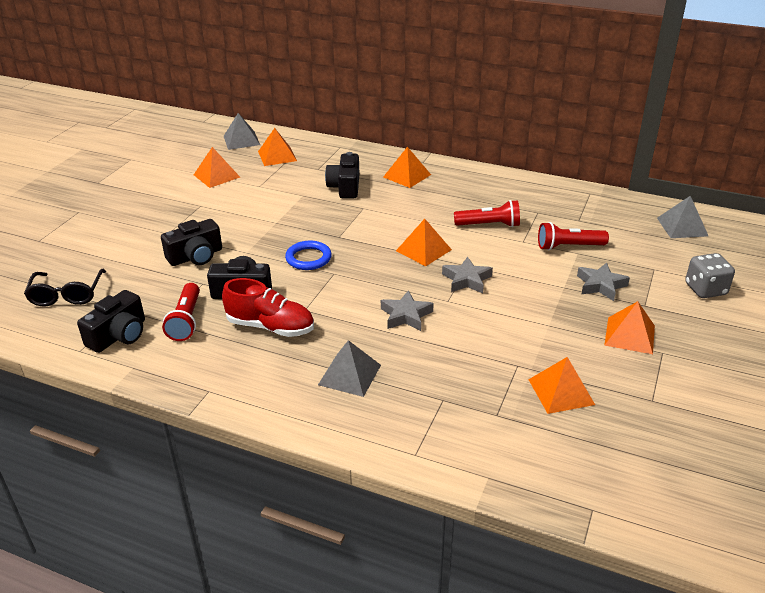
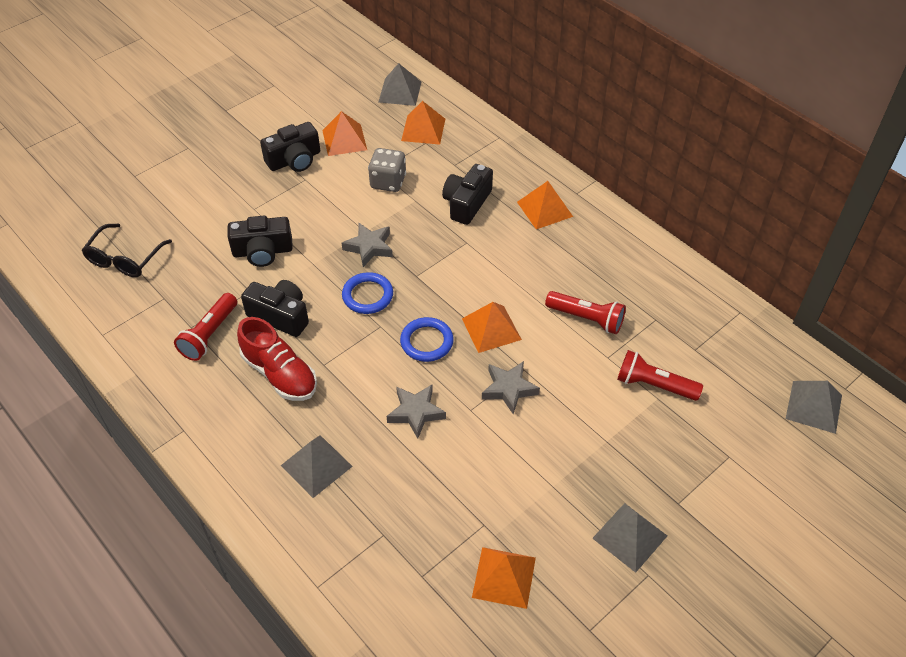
camera: 25 degrees right, 15 degrees up
black camera [77,290,145,353] -> black camera moved to [260,122,320,172]
grey star [577,263,630,301] -> grey star moved to [342,222,393,267]
orange pyramid [604,301,655,354] -> grey pyramid [592,503,667,573]
grey dice [685,253,735,298] -> grey dice moved to [368,148,406,192]
none -> blue ring [400,317,454,362]

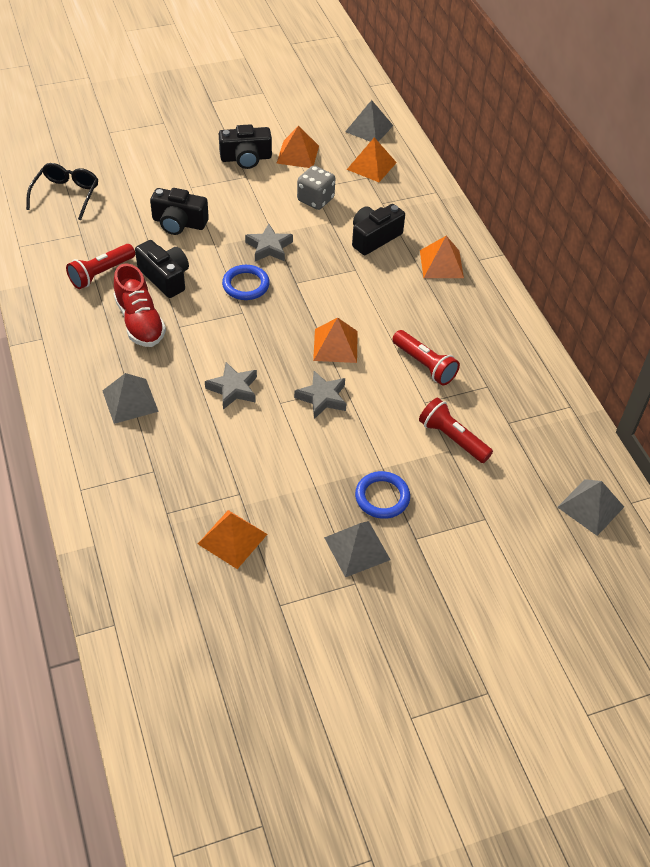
camera: 20 degrees right, 0 degrees up
black glasses [81,224,172,277] -> black glasses turned 150 degrees clockwise [26,163,98,220]
blue ring [400,317,454,362] -> blue ring moved to [355,471,410,519]

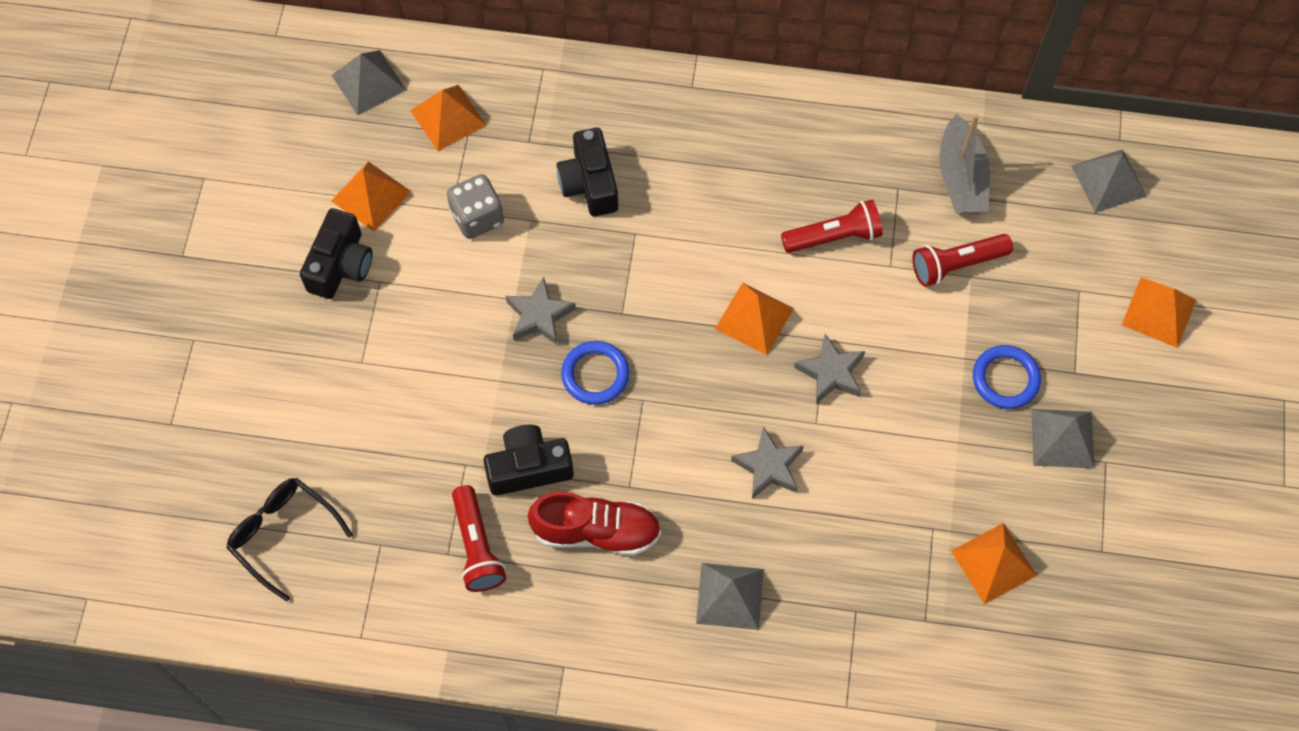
camera: 60 degrees left, 15 degrees up
black camera [150,188,209,235] -> none
orange pyramid [420,236,464,278] -> orange pyramid moved to [1122,277,1196,348]
none -> grey boat [939,114,990,213]

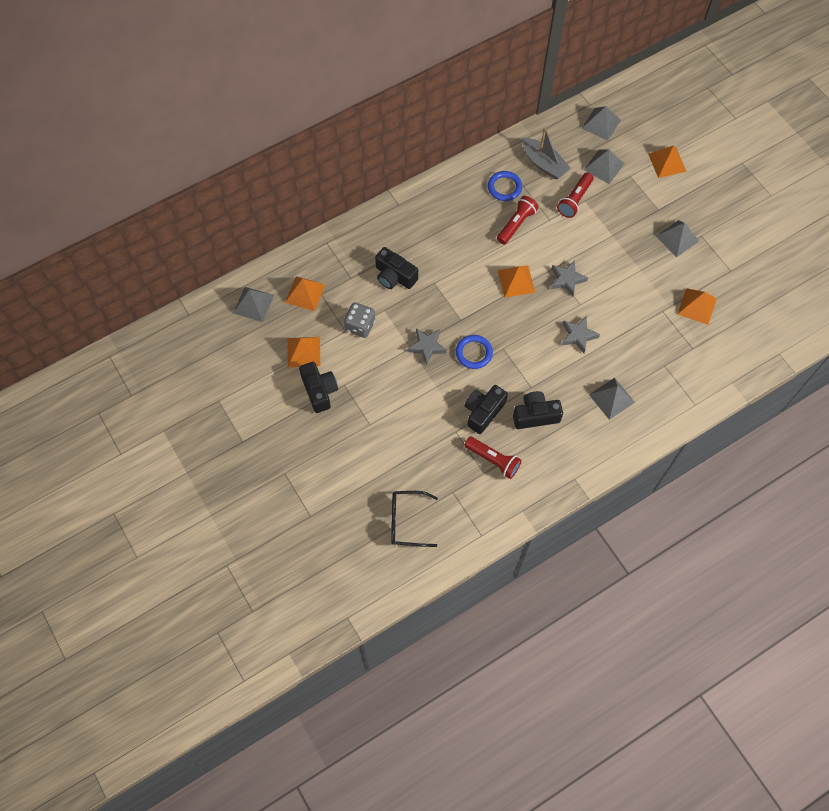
camera: 40 degrees left, 0 degrees up
red shoe [528,492,661,556] -> black camera [513,391,563,429]
blue ring [973,345,1041,409] -> blue ring moved to [488,171,522,201]
none -> grey pyramid [584,149,624,184]

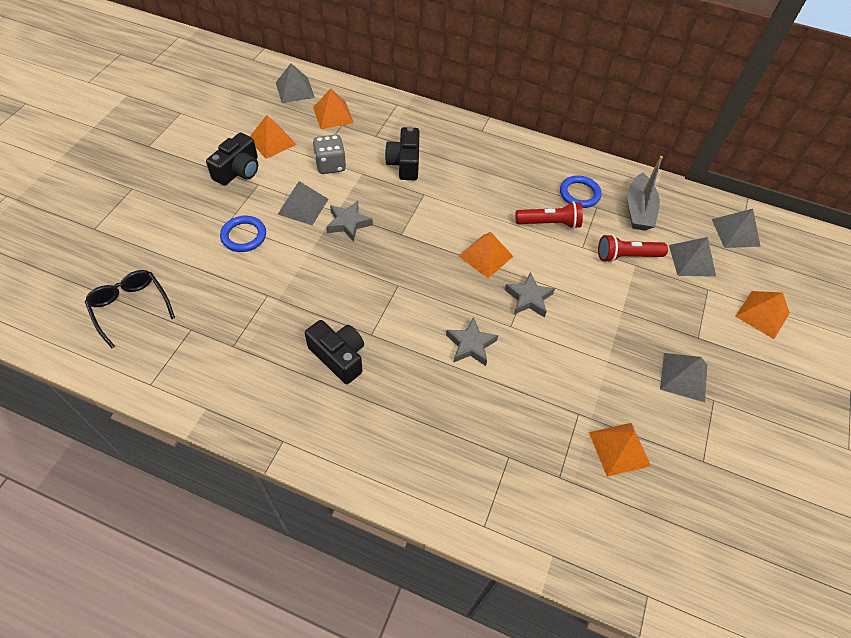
camera: 50 degrees right, 10 degrees down
blue ring [456,335,493,369] -> blue ring moved to [220,216,266,252]
red flashlight [464,437,522,479] -> none
black camera [465,385,508,434] -> none
grey pyramid [589,378,635,420] -> grey pyramid moved to [277,181,328,225]

